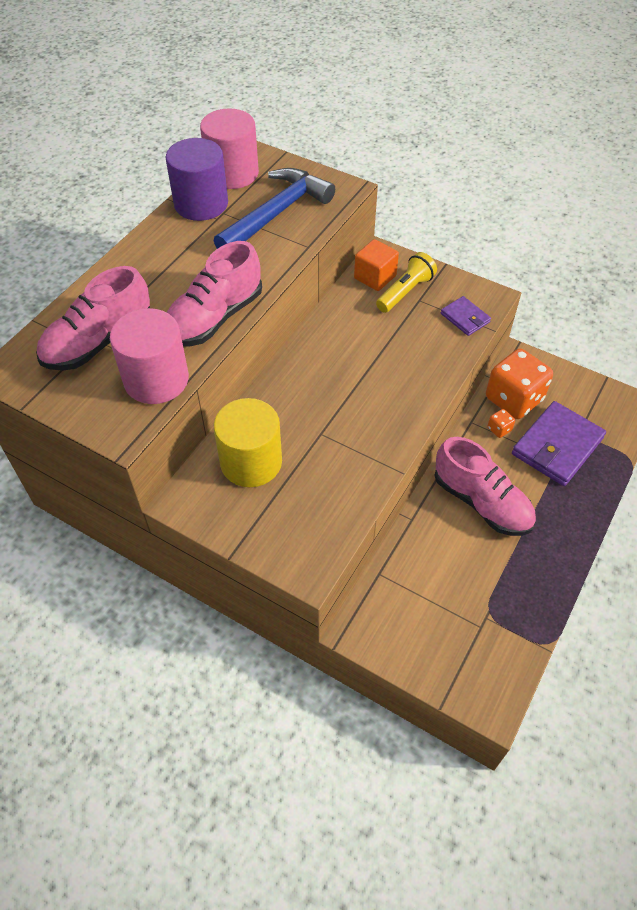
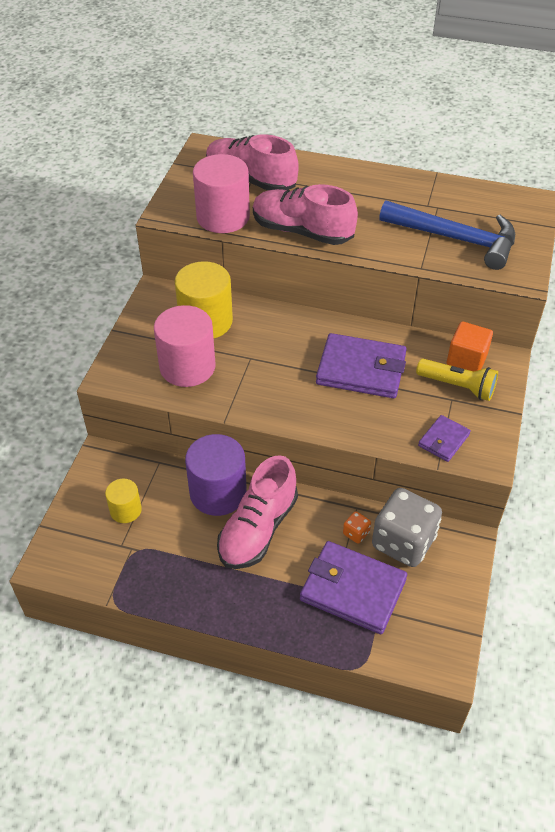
camera: 75 degrees right, 5 degrees down
purple cylinder [166,138,228,221] -> purple cylinder moved to [185,434,247,516]
pink cylinder [200,108,259,189] -> pink cylinder moved to [154,305,216,387]
orange dice [486,349,553,419] -> grey dice [372,488,442,567]
none -> yellow cylinder [105,479,142,523]
none -> purple wallet [316,333,407,398]

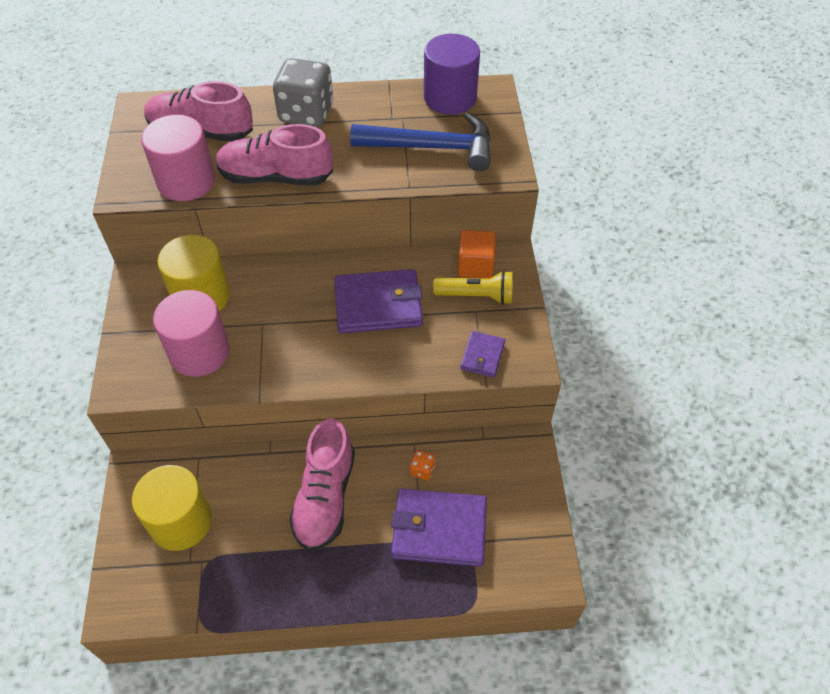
camera: 20 degrees left, 5 degrees up
yellow cylinder [105,479,142,523] -> yellow cylinder [132,465,212,551], size x1.83
purple cylinder [185,434,247,516] -> purple cylinder moved to [424,34,480,115]
grey dice [372,488,442,567] -> grey dice moved to [273,58,333,127]

